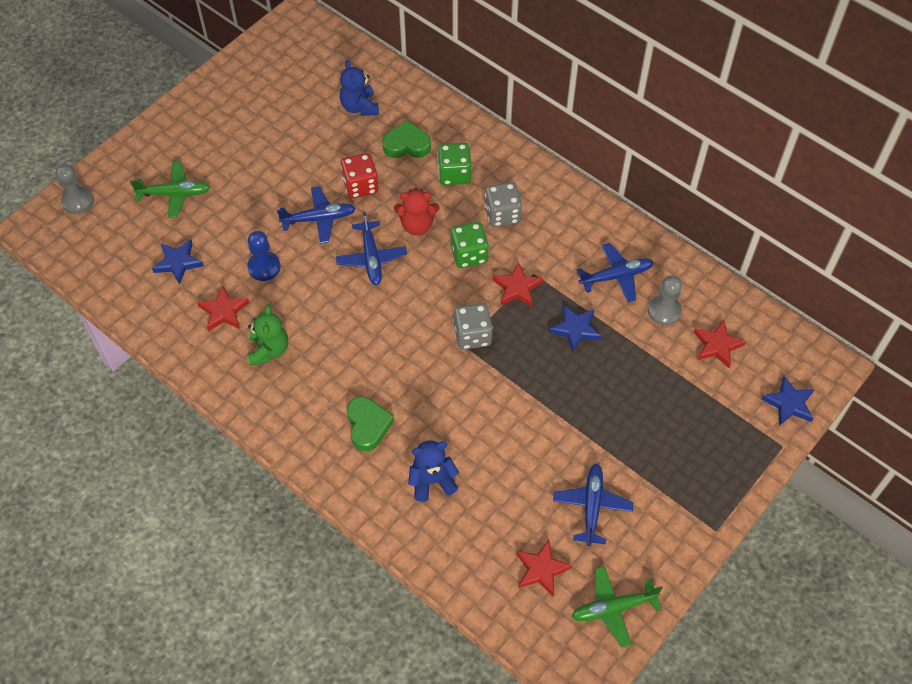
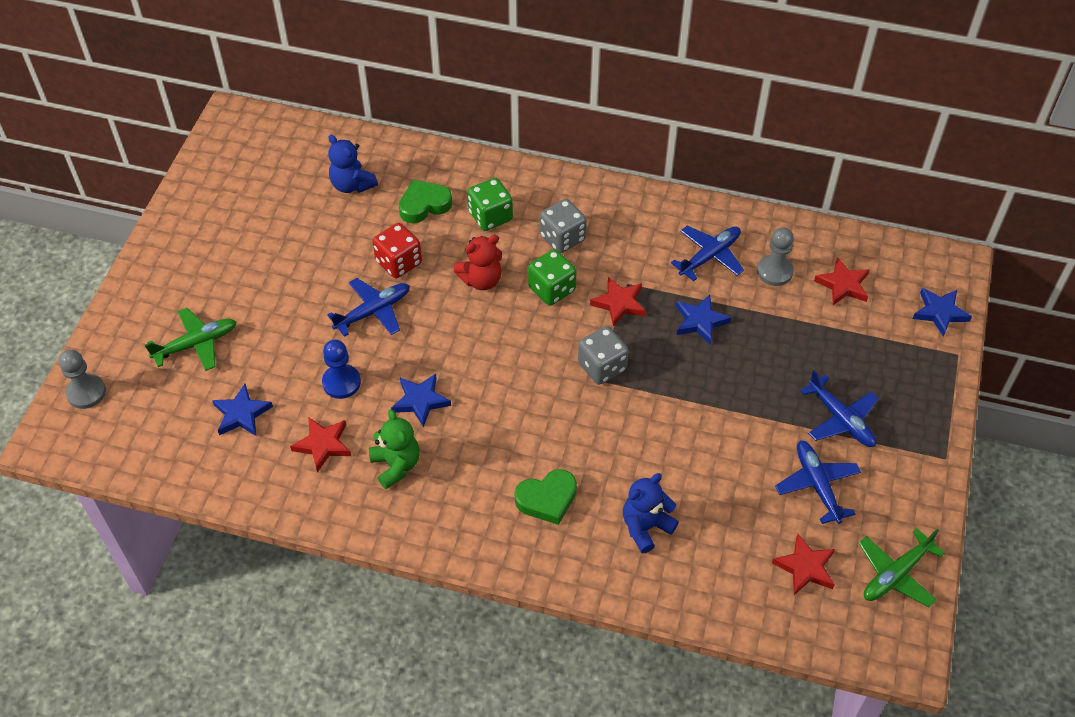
camera: 25 degrees left, 5 degrees down
blue plane [336,212,407,285] -> blue plane moved to [800,370,879,447]
green heart [347,397,394,451] -> green heart turned 105 degrees clockwise [515,469,577,525]
none -> blue star [391,374,451,427]

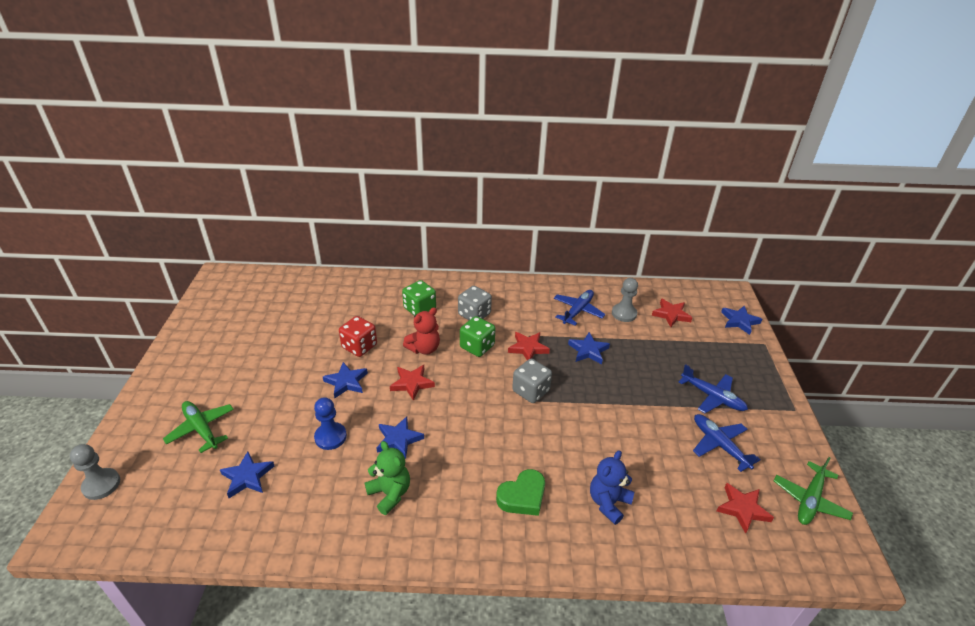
camera: 15 degrees left, 15 degrees down
green plane [145,308,236,371] -> green plane turned 90 degrees counterclockwise [163,401,234,453]
red star [290,417,351,473] -> red star moved to [390,365,435,401]
blue plane [327,278,410,337] -> blue star [323,362,368,398]
blue teddy bear [328,135,378,193] -> none
green heart [399,180,452,223] -> none

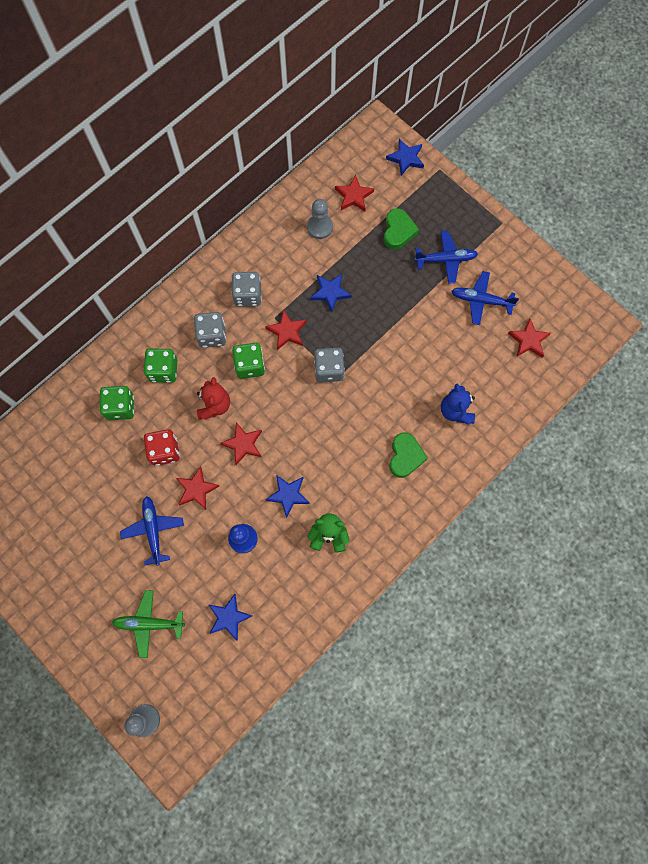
camera: 45 degrees left, 35 degrees up
blue star [323,362,368,398] -> red star [176,466,219,509]
blue plane [554,290,606,325] -> blue plane moved to [120,496,184,566]
green plane [774,457,853,525] -> none
none -> green dice [100,386,134,420]
none -> grey dice [231,272,262,307]
none -> green heart [384,208,419,250]

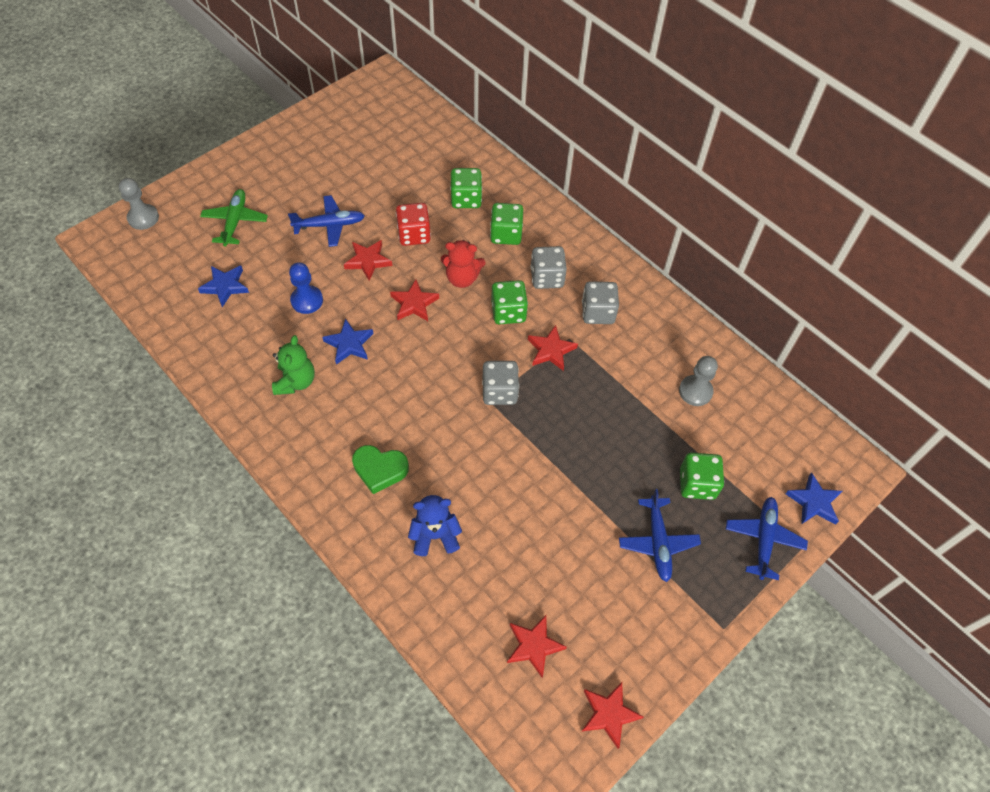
camera: 90 degrees right, 15 degrees down
blue star [310,274,352,312] -> none
red star [335,175,374,212] -> red star moved to [581,682,643,749]
green heart [384,208,419,250] -> green dice [680,453,724,500]
blue plane [451,271,519,325] -> blue plane moved to [726,497,808,580]

